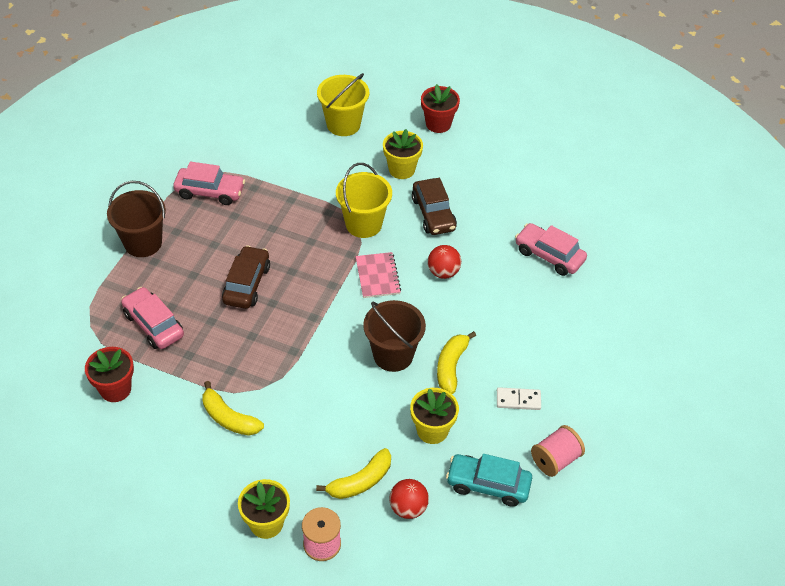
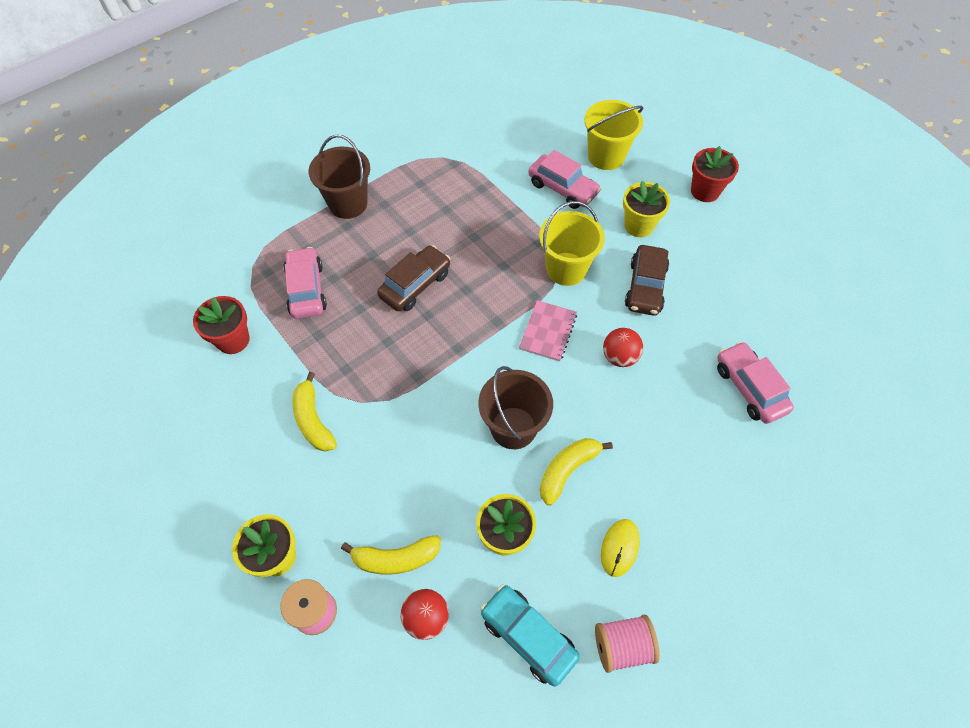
camera: 30 degrees right, 10 degrees up
pink car [173,161,245,205] -> pink car moved to [528,150,601,209]
white domino [497,387,541,410] -> yellow mouse [601,519,640,577]

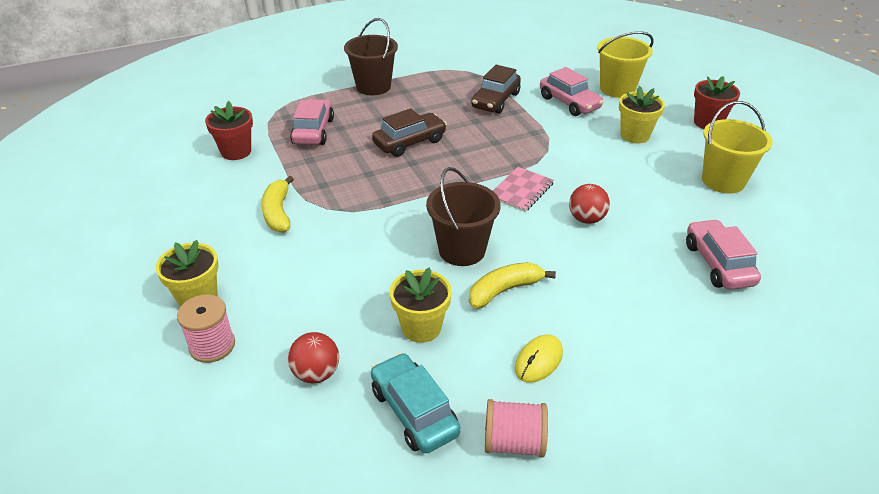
camera: 15 degrees right, 20 degrees down
yellow banana [341,535,441,575] -> none
yellow bucket [539,201,605,286] -> yellow bucket moved to [702,101,773,194]
brown car [625,245,669,316] -> brown car moved to [471,65,521,114]

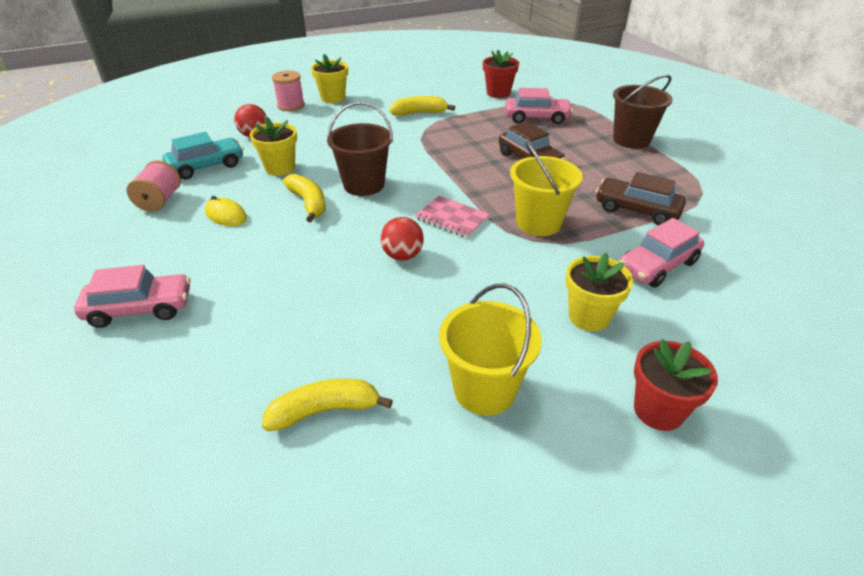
camera: 90 degrees right, 0 degrees up
yellow bucket [597,31,654,98] -> yellow bucket moved to [510,141,583,236]
pink car [686,219,761,290] -> pink car moved to [74,265,191,328]
none -> yellow banana [262,379,393,431]

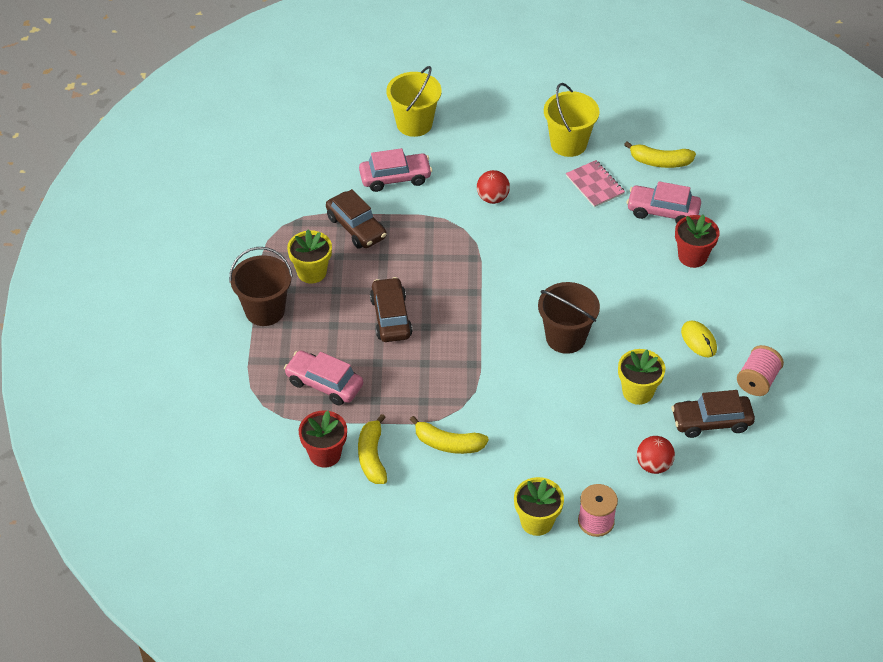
camera: 155 degrees left, 10 degrees up
pink car [74,265,191,328] -> pink car moved to [627,181,701,223]
turquoise car [162,132,244,179] -> brown car [672,390,755,438]
yellow banana [283,174,326,222] -> yellow banana moved to [358,414,387,484]
red ball [380,217,424,260] -> red ball moved to [477,170,510,204]
pink notebook [415,196,490,238] -> pink notebook moved to [566,160,625,207]
yellow bucket [510,141,583,236] -> yellow bucket moved to [386,66,442,137]
yellow flower pot [565,253,633,331] -> yellow flower pot moved to [287,230,332,284]
red flower pot [634,339,718,431] -> red flower pot moved to [675,214,719,268]

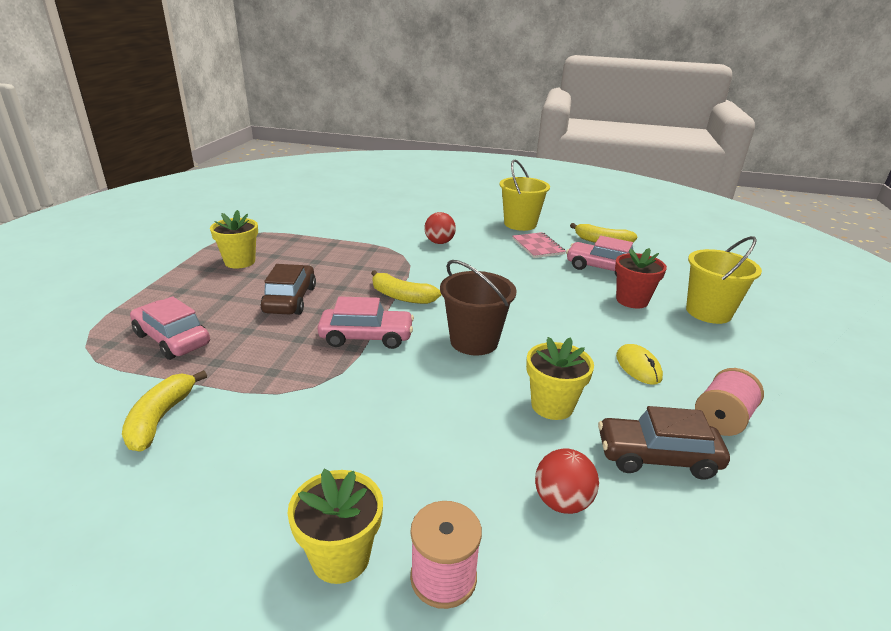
camera: 10 degrees right, 20 degrees down
brown bucket [229,247,293,326] -> none
red flower pot [299,410,347,468] -> none
brown car [326,189,387,249] -> none
pink car [359,148,432,192] -> pink car moved to [318,296,414,349]
yellow bucket [386,66,442,137] -> yellow bucket moved to [686,236,762,324]
yellow banana [410,416,489,454] -> yellow banana moved to [371,270,441,304]

